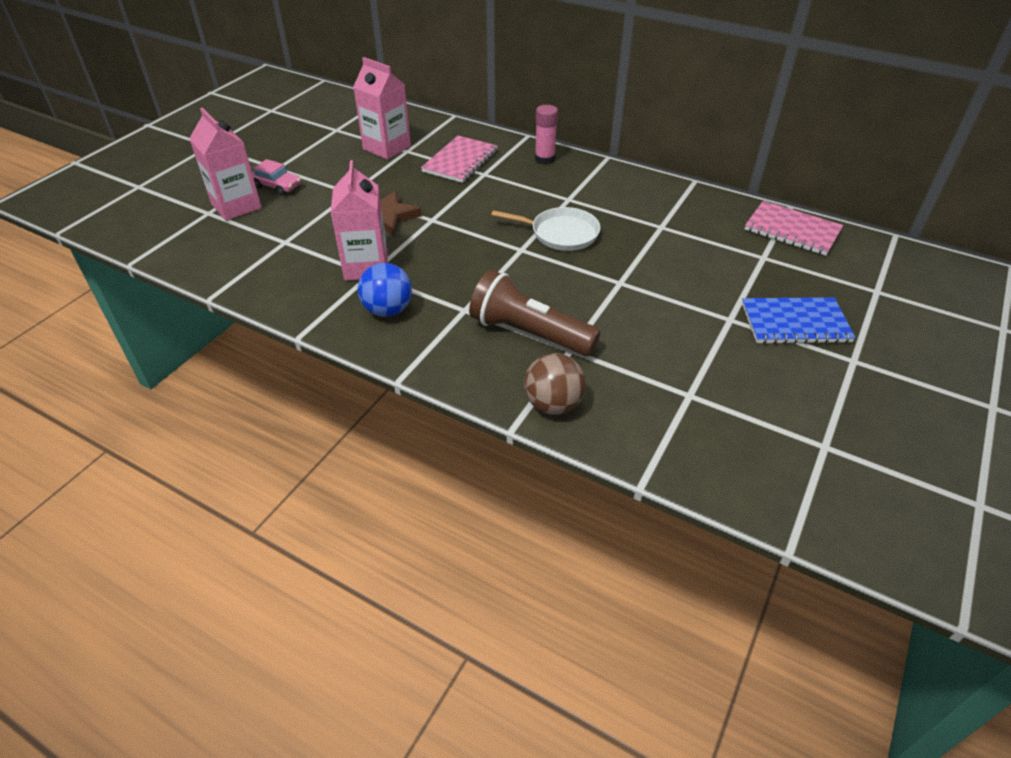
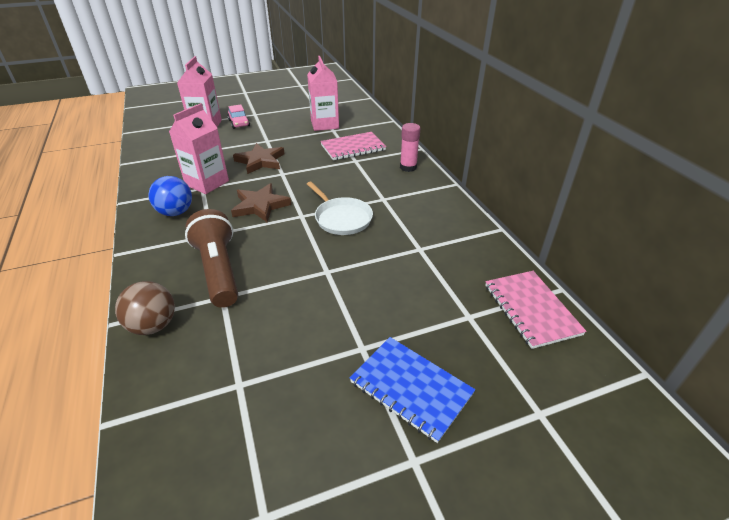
camera: 40 degrees right, 5 degrees down
none -> brown star [231,183,291,222]

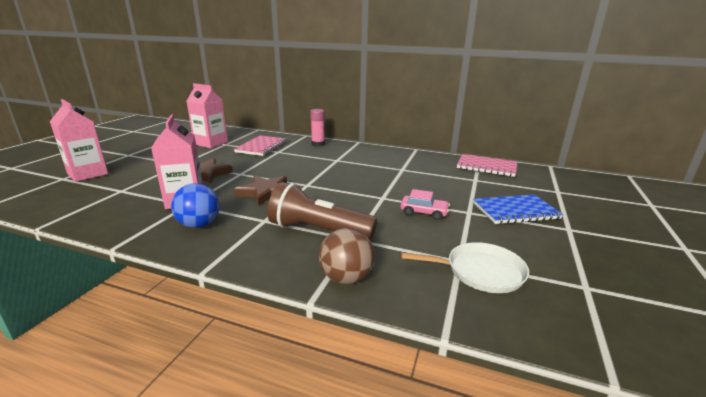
camera: 50 degrees left, 15 degrees down
pink car [228,104,250,129] -> pink car moved to [400,189,450,220]
white pan [307,182,373,235] -> white pan moved to [401,242,529,293]

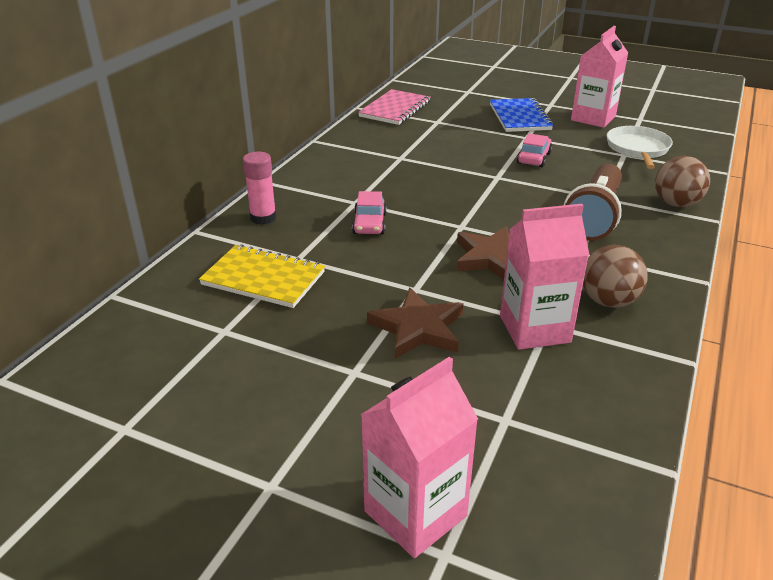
camera: 85 degrees left, 10 degrees up
blue ball [171,183,220,228] -> brown ball [583,245,648,308]
pink carton [187,83,228,148] -> pink carton moved to [571,26,628,128]
pink notebook [234,136,287,156] -> yellow notebook [199,244,325,308]
none -> pink car [352,191,387,234]

